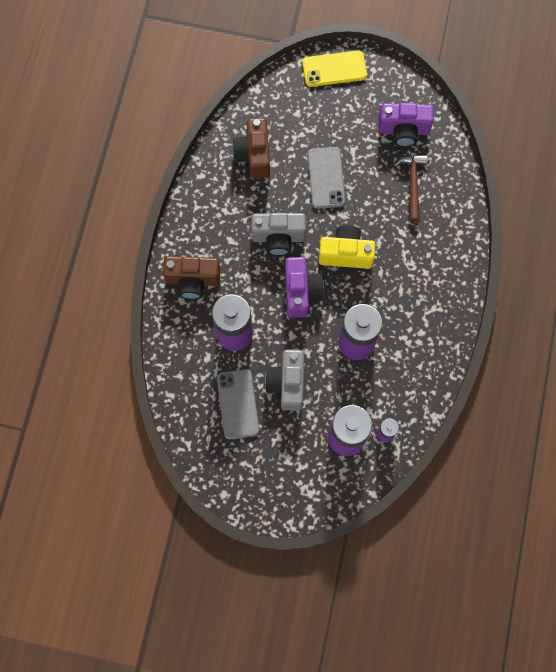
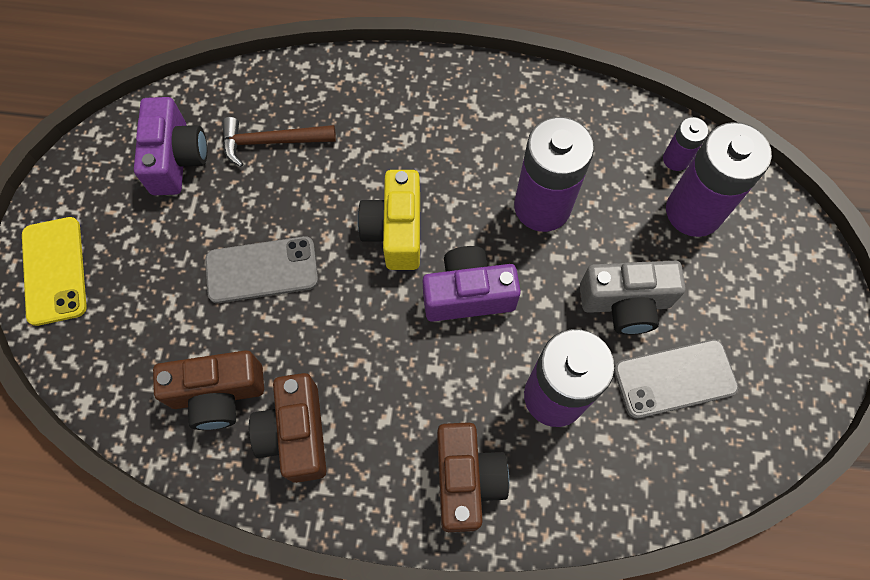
camera: 95 degrees left, 5 degrees down
grey camera [251,213,306,256] -> none
none -> brown camera [249,373,326,483]

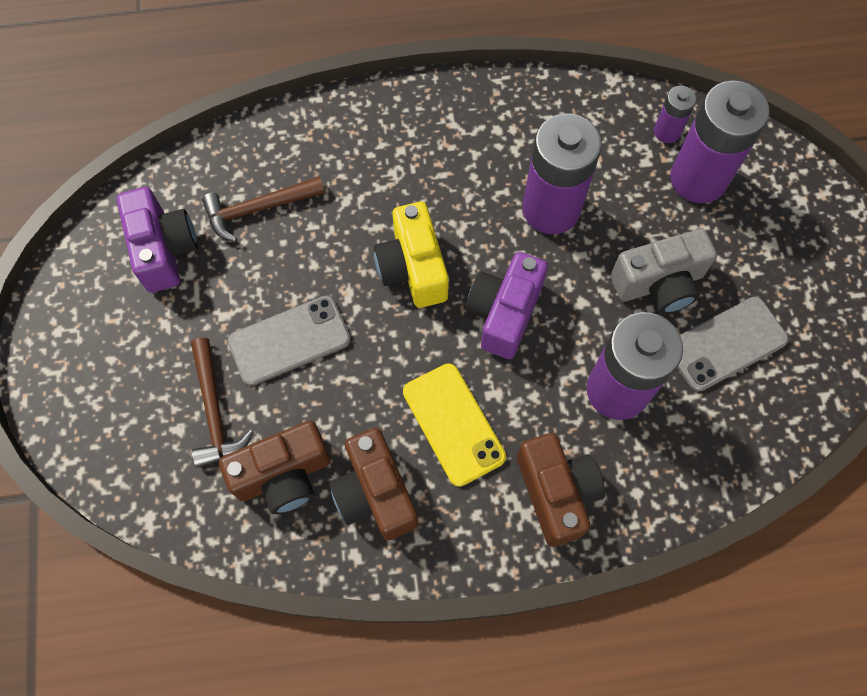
camera: 15 degrees left, 0 degrees up
yellow phone [22,217,87,326] -> yellow phone moved to [403,363,506,487]
purple camera [423,246,521,322] -> purple camera turned 45 degrees counterclockwise [466,252,548,359]
none -> brown hammer [191,338,254,468]

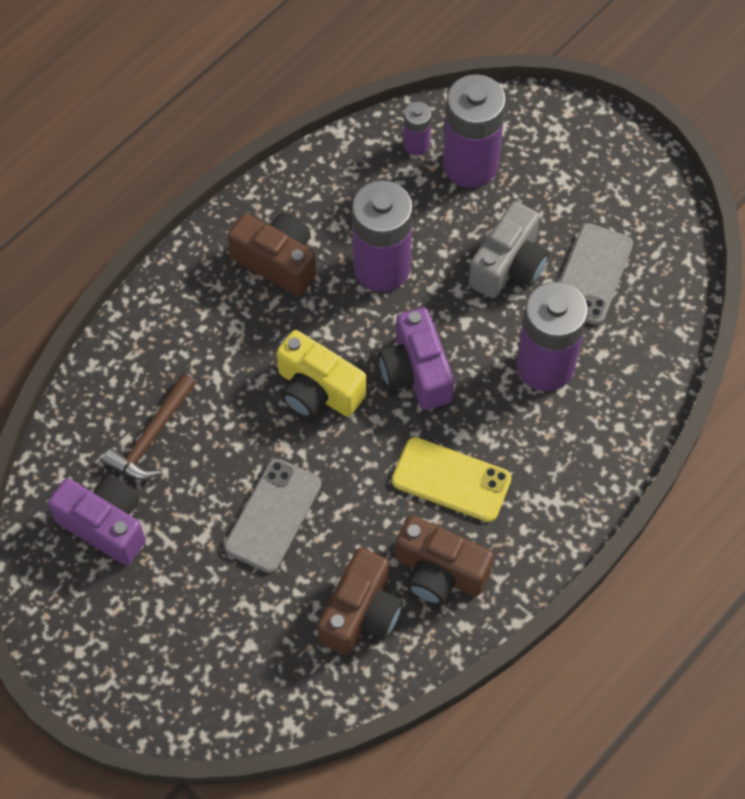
camera: 40 degrees left, 5 degrees down
brown hammer [191,338,254,468] -> none
brown camera [517,433,605,547] -> brown camera moved to [227,213,316,296]

